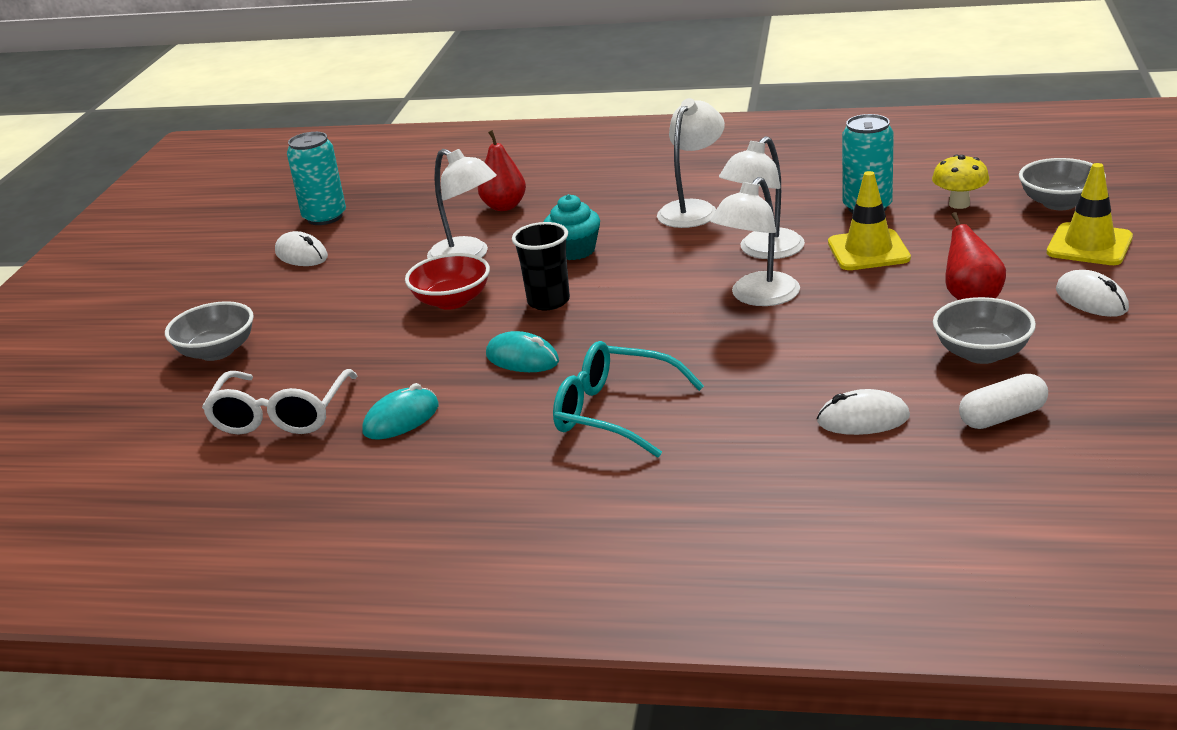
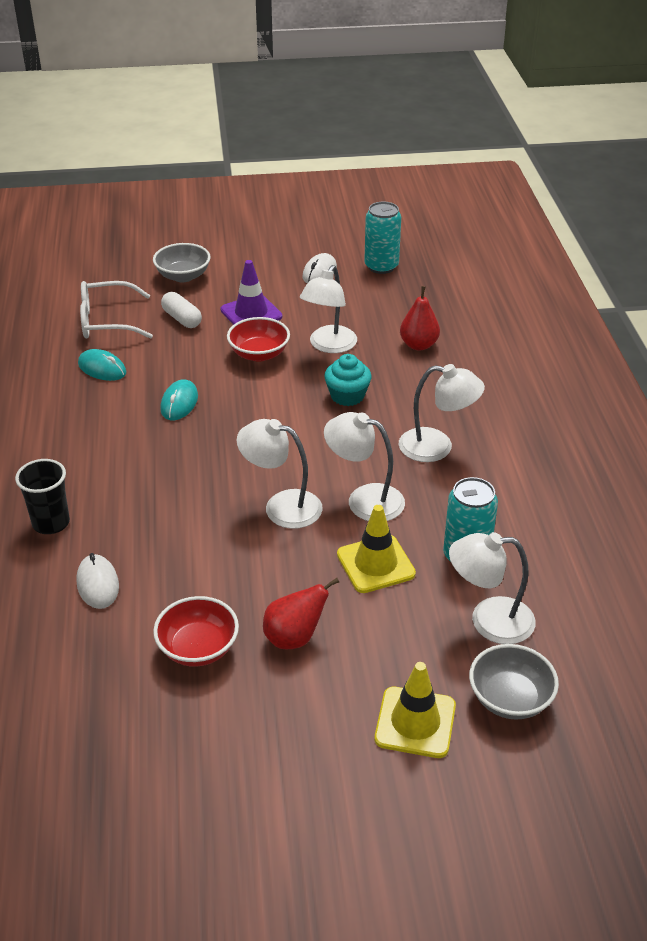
camera: 70 degrees right, 10 degrees up
black cup [512,222,570,310] -> black cup moved to [15,459,70,534]
turquoise glasses [553,341,704,458] -> none
yellow mushroom [932,155,989,209] -> white lamp [449,532,536,644]
grey bowl [933,297,1036,364] -> red bowl [153,596,239,667]
white capsule [959,374,1048,429] -> white capsule moved to [161,292,202,328]
white mouse [1056,270,1129,317] -> none
none -> purple traffic cone [220,260,282,325]

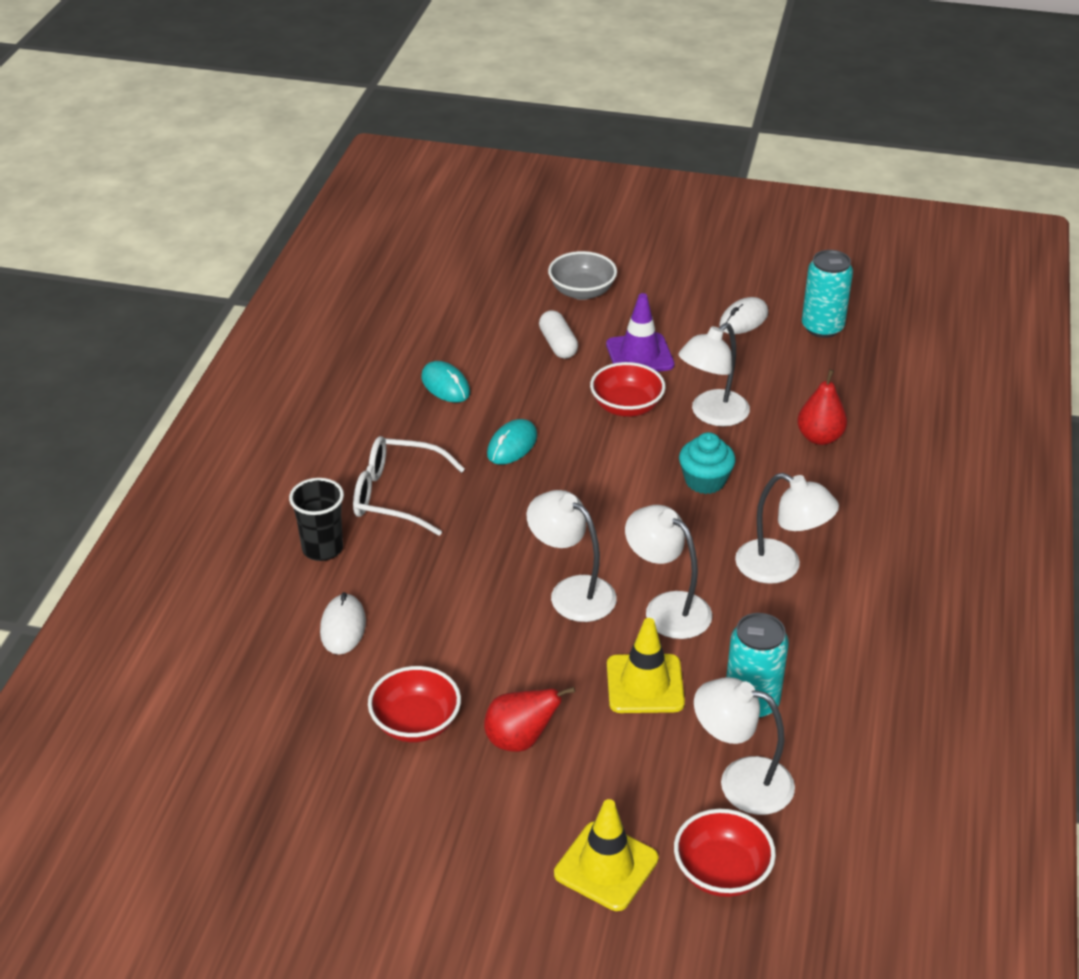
camera: 20 degrees right, 0 degrees up
white glasses [80,281,153,339] -> white glasses moved to [353,436,465,536]
grey bowl [469,644,559,720] -> red bowl [674,809,776,897]

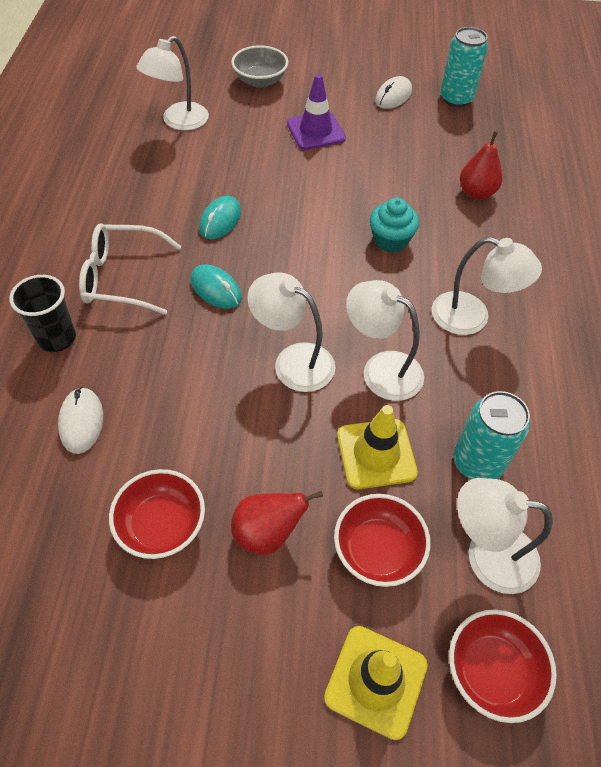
camera: 10 degrees left, 15 degrees up
turquoise mouse [421,361,470,403] -> turquoise mouse moved to [190,264,242,309]
white capsule [539,310,578,359] -> none
red bowl [590,362,666,417] -> red bowl moved to [334,494,431,587]
white lamp [678,323,750,426] -> white lamp moved to [136,36,209,131]

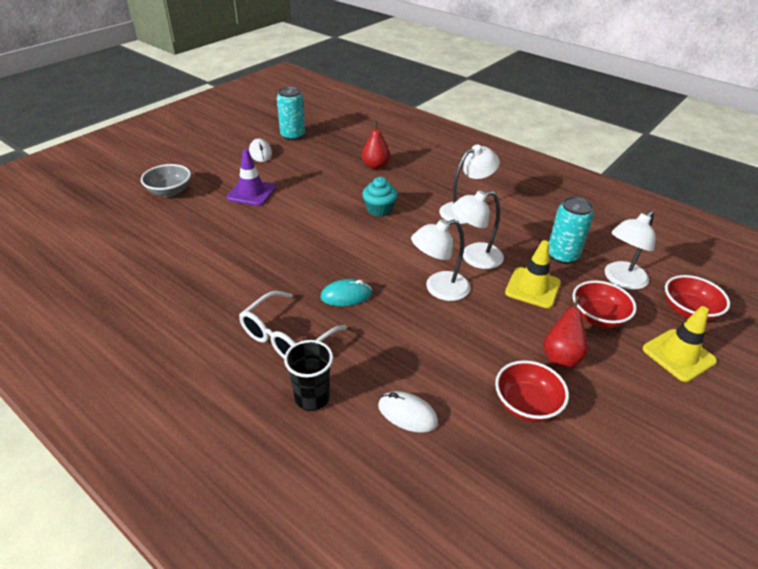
camera: 55 degrees left, 15 degrees down
white lamp [136,36,209,131] -> none
turquoise mouse [199,196,241,239] -> none

